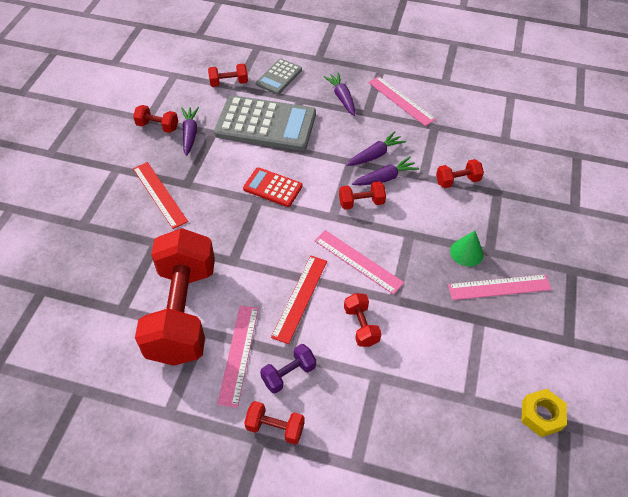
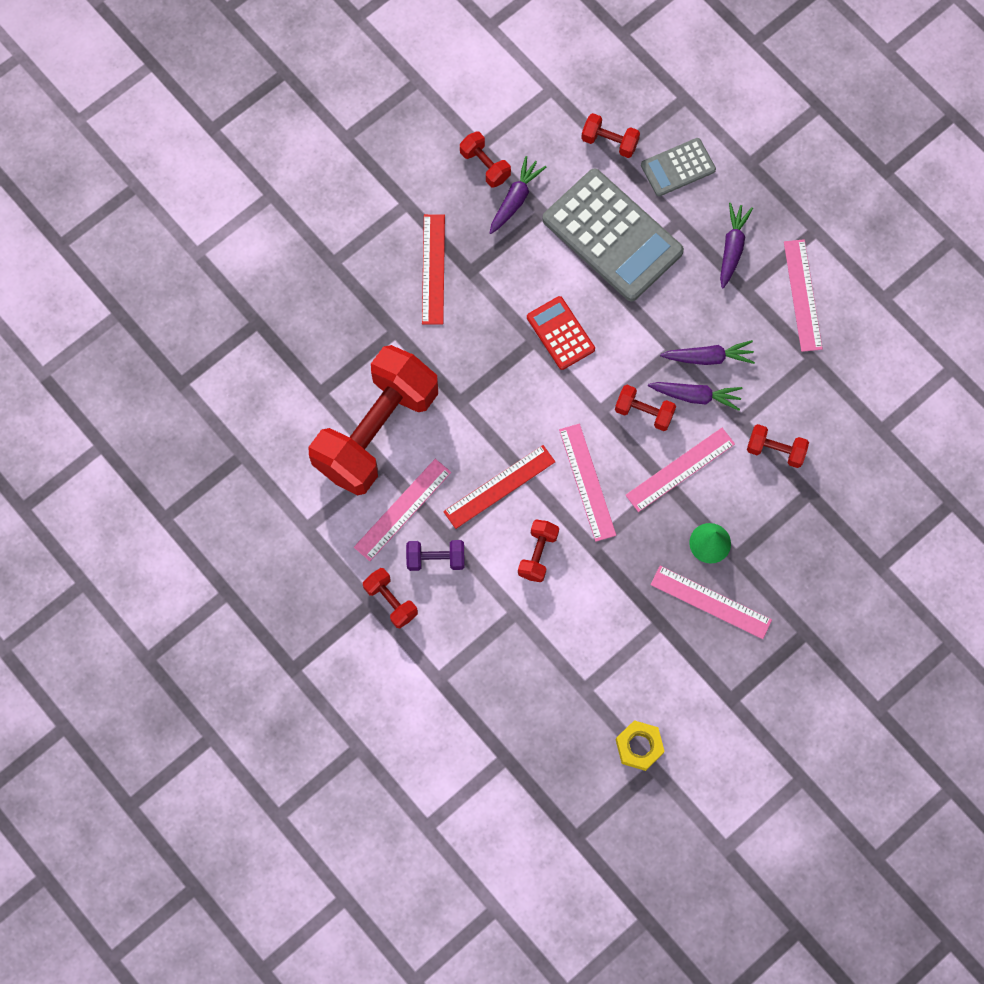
camera: 35 degrees right, 20 degrees up
none -> pink ruler [625,428,735,512]

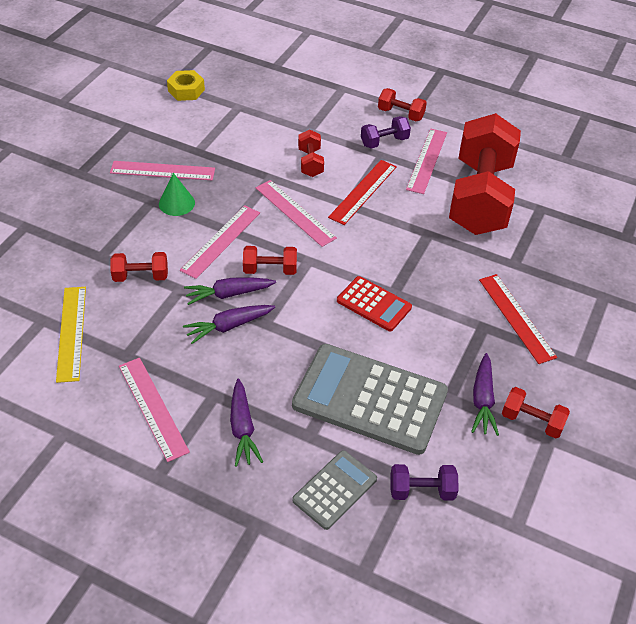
camera: 155 degrees right, 25 degrees down
red dumbbell [581,113,640,158] -> purple dumbbell [390,464,458,500]
none -> yellow ruler [56,287,86,383]

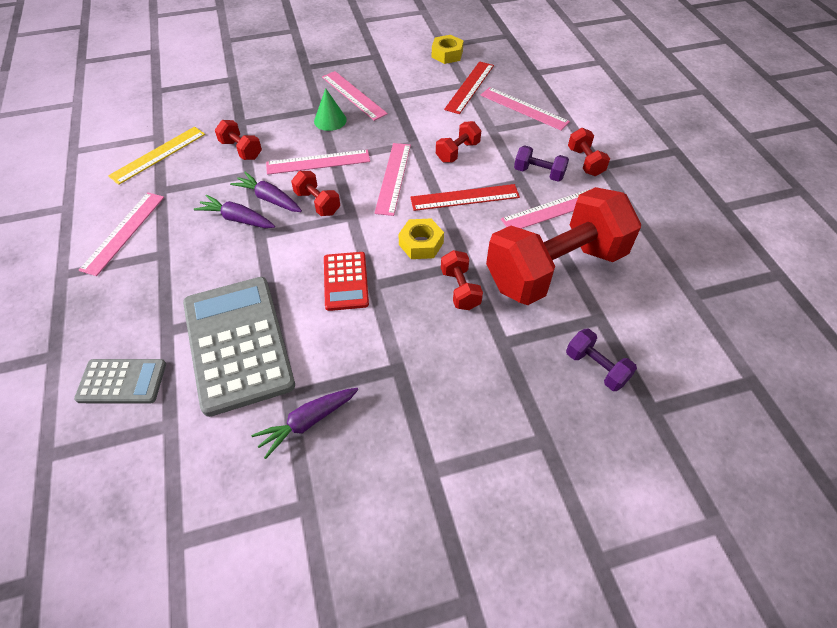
camera: 50 degrees right, 5 degrees up
purple carrot [230,378,263,467] -> none
purple dumbbell [390,464,458,500] -> purple dumbbell moved to [566,329,637,391]
red ruler [479,274,557,364] -> red ruler moved to [444,61,494,114]
red dumbbell [502,387,570,438] -> red dumbbell moved to [441,250,483,310]
none -> yellow nut [398,219,444,259]
none -> pink ruler [481,87,570,130]

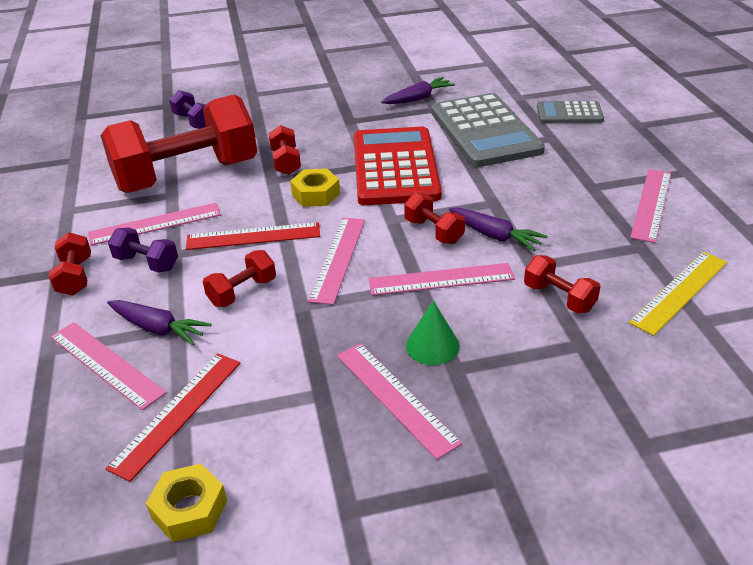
camera: 175 degrees left, 15 degrees down
purple carrot [194,195,275,228] -> purple carrot moved to [107,300,212,345]
red calculator [324,252,369,311] -> red calculator [354,127,442,205], size x1.91

